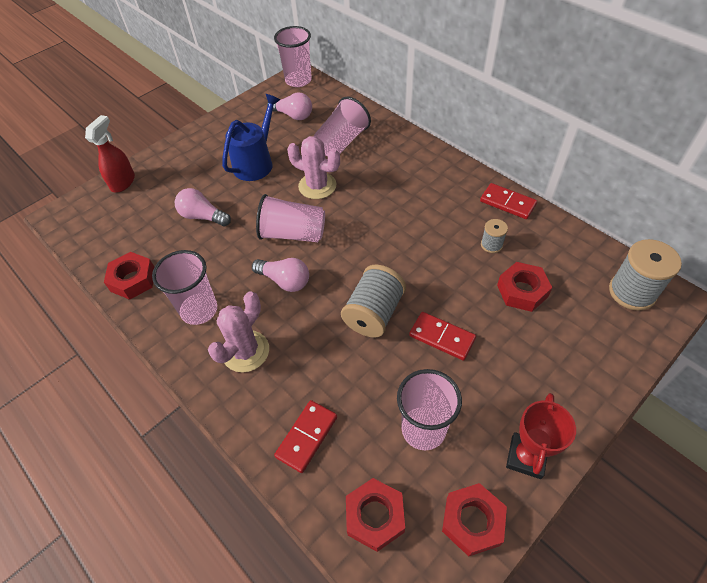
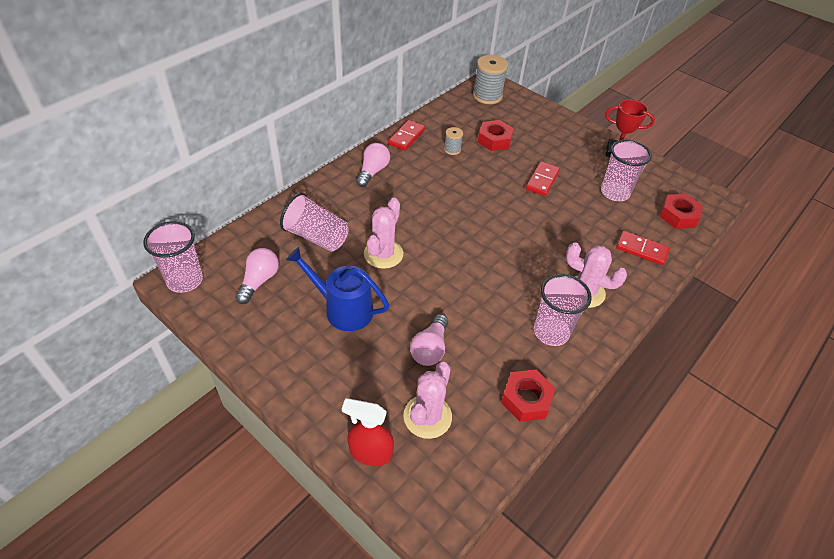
camera: 100 degrees left, 5 degrees down
pink light bulb [252,258,309,292] -> pink light bulb moved to [356,143,390,187]
pink cup [256,194,325,242] -> none
grey spool [341,265,406,338] -> none
red nut [442,483,507,556] -> none
none -> pink cactus [403,362,452,439]

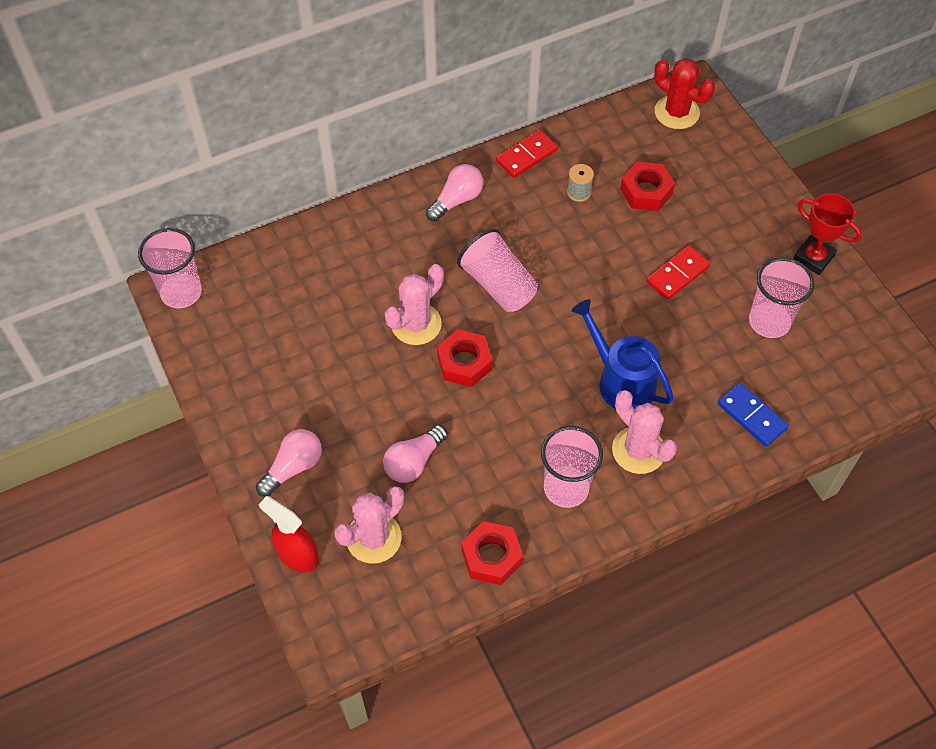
camera: 25 degrees right, 10 degrees up
pink light bulb [235,248,279,304] -> pink light bulb moved to [256,429,322,497]
pink cup [280,193,349,252] -> pink cup moved to [457,229,538,312]
blue watering can [286,247,389,331] -> blue watering can moved to [571,299,674,409]
grey spool [473,55,508,104] -> red cactus [654,58,715,129]
red domino [616,231,670,265] -> blue domino [718,383,789,447]
red nut [659,194,703,229] -> red nut moved to [437,330,492,387]

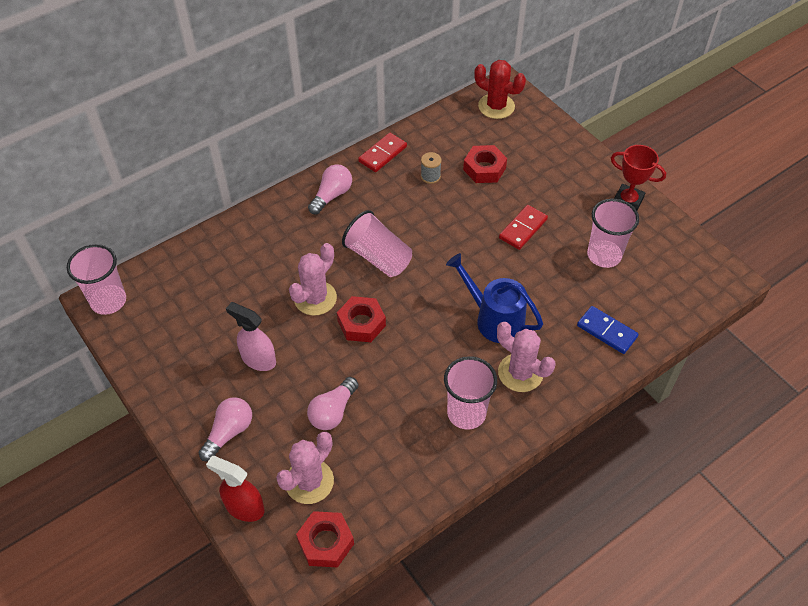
camera: 10 degrees left, 5 degrees down
red nut [461,521,523,585] -> red nut moved to [296,511,354,567]
none -> pink spray bottle [226,302,276,371]

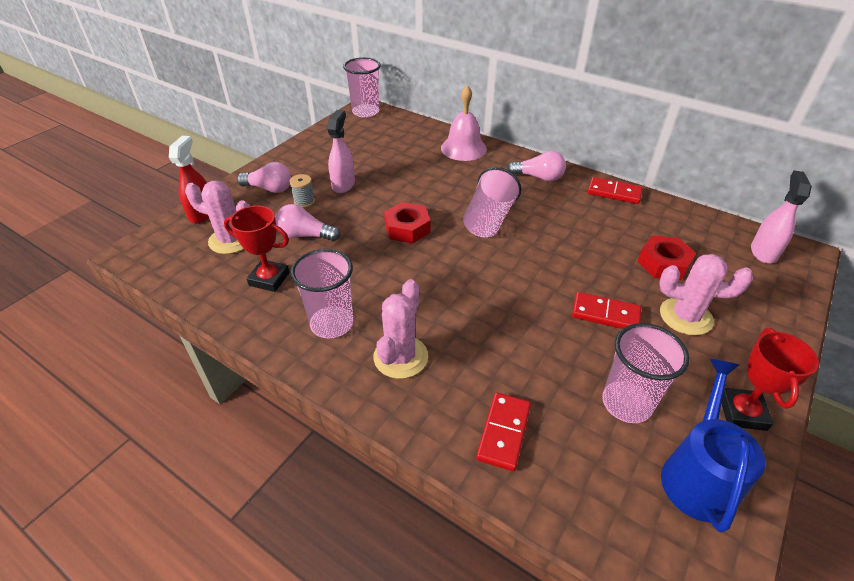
camera: 70 degrees right, 10 degrees down
pink cactus [289,243,337,316] -> pink cactus moved to [660,254,753,336]
red nut [296,511,354,567] -> none
grey spool [421,152,442,184] -> grey spool moved to [289,174,315,208]
blue watering can [446,253,543,343] -> blue watering can moved to [661,359,766,533]
red cactus [474,60,526,119] -> pink spray bottle [751,170,812,264]
blue domino [577,306,639,354] -> red domino [476,393,531,471]
none -> red trophy [224,206,290,292]
none -> pink bell [441,85,487,161]

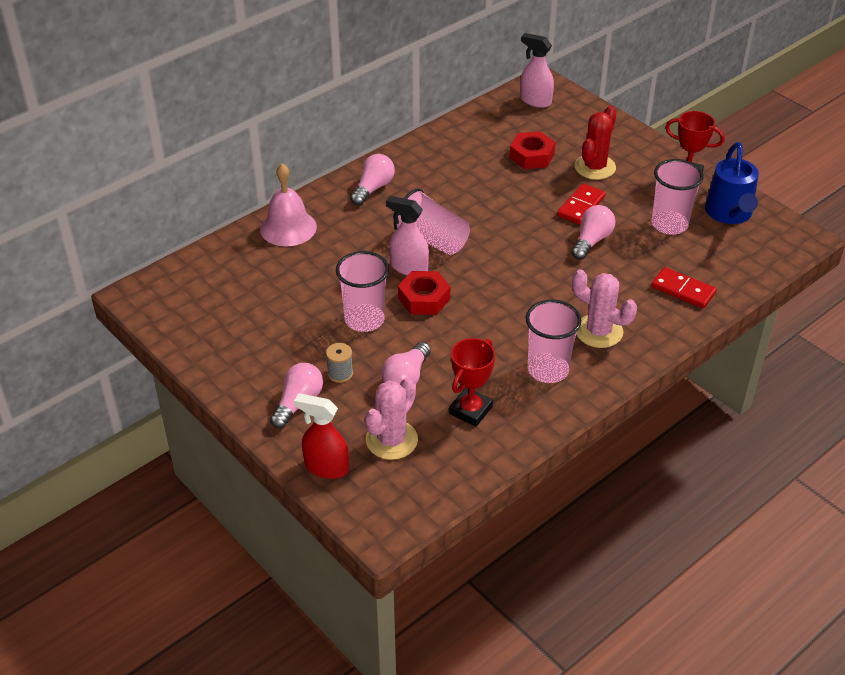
camera: 75 degrees left, 0 degrees up
pink spray bottle [327,110,355,193] -> pink spray bottle moved to [386,196,429,275]
pink cup [343,57,381,118] -> pink cup moved to [336,251,389,332]
red domino [588,177,643,204] -> none
pink cactus [660,254,753,336] -> red cactus [574,106,617,180]
blue watering can [661,359,766,533] -> blue watering can turned 120 degrees counterclockwise [705,142,759,224]
none -> pink light bulb [572,205,616,260]

